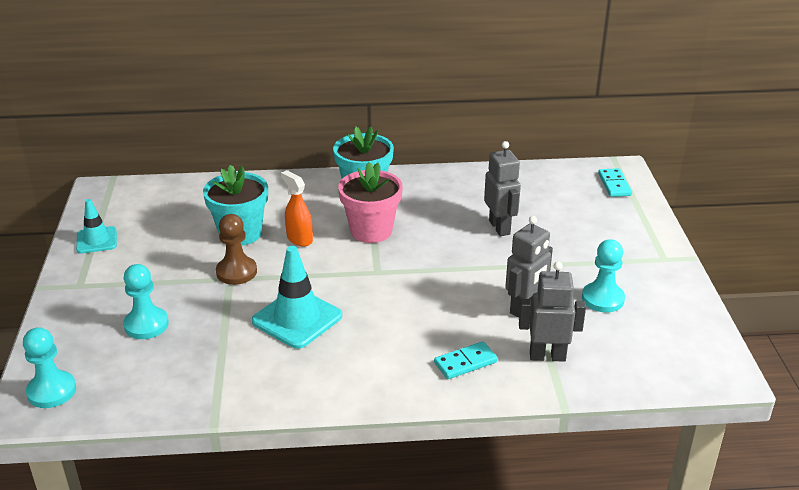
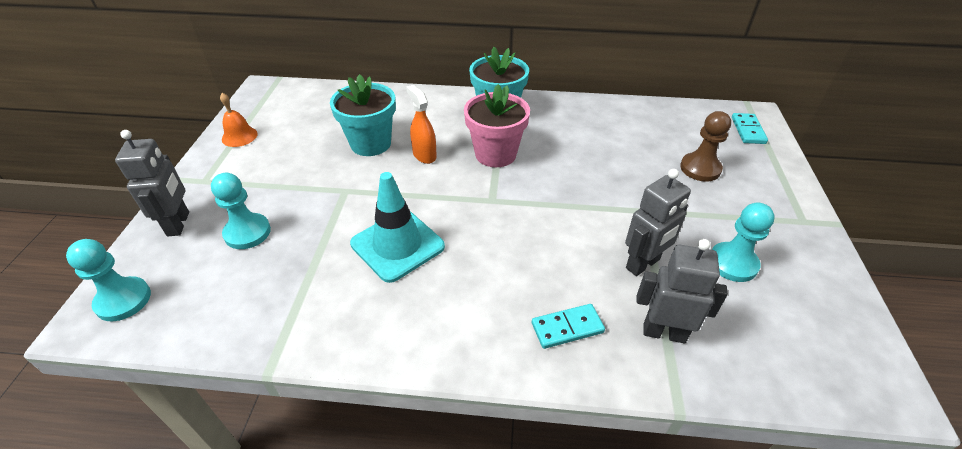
camera: 10 degrees right, 10 degrees up
turquoise traffic cone [76,199,117,254] -> orange bell [220,93,258,147]
brown pawn [216,214,257,285] -> brown pawn moved to [680,111,731,182]
grey robot [484,141,521,236] -> grey robot moved to [115,130,189,236]

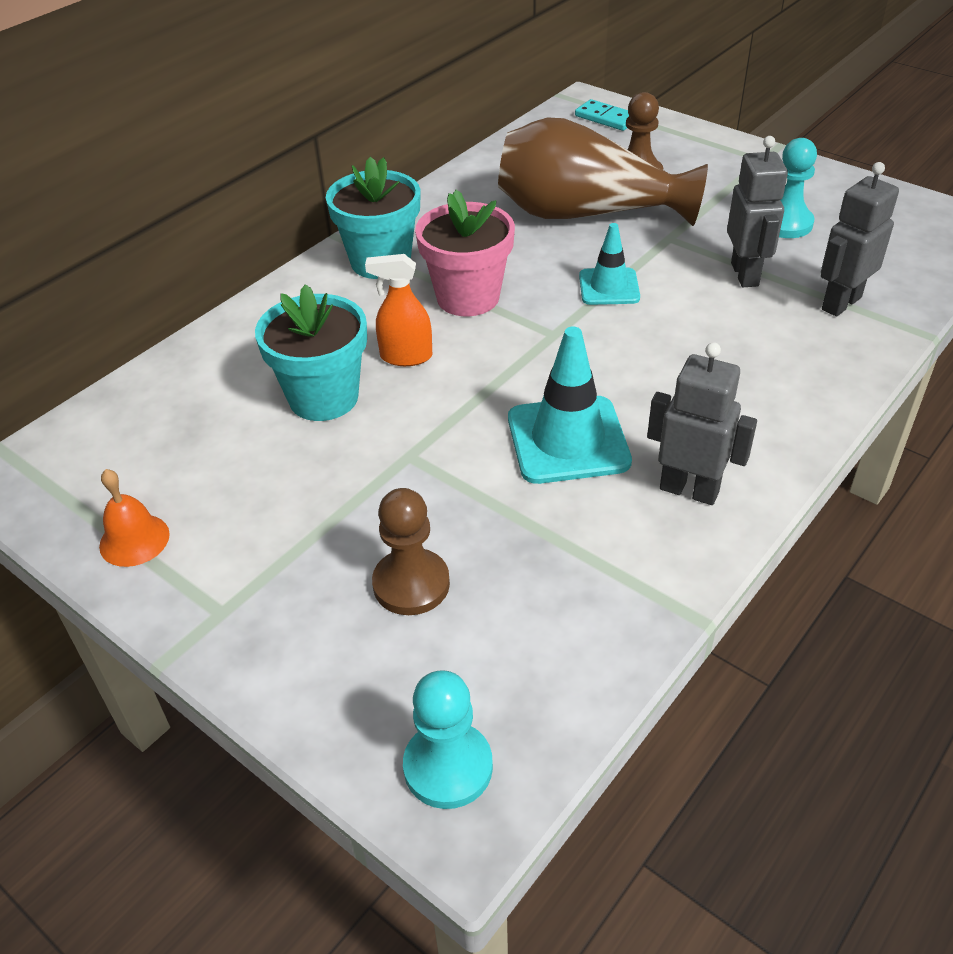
camera: 55 degrees left, 0 degrees up
grey robot [115,130,189,236] -> grey robot moved to [647,342,757,505]
turquoise pawn [211,173,271,249] -> brown pawn [372,488,450,615]
turquoise domino [532,304,605,349] -> none
none -> brown vase [498,118,708,226]
none -> turquoise traffic cone [579,223,640,305]

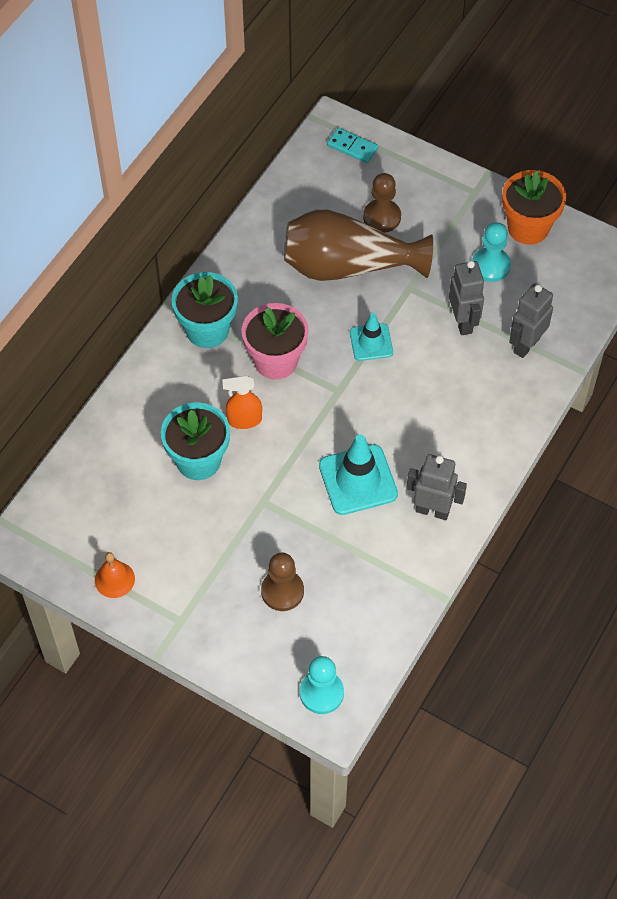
camera: 10 degrees left, 15 degrees up
none -> orange flower pot [502,170,566,245]

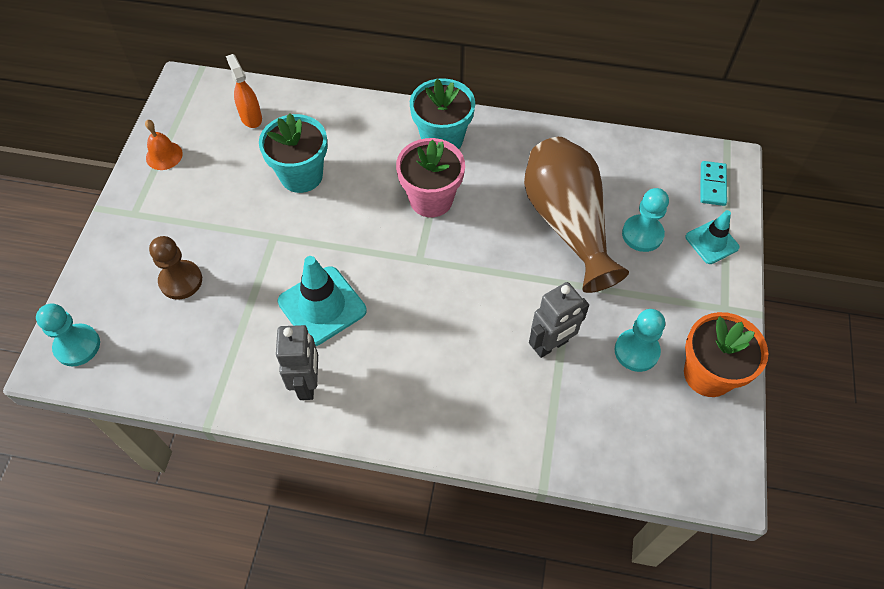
camera: 70 degrees right, 0 degrees up
orange spray bottle [222,376,262,429] -> orange spray bottle moved to [226,54,262,128]
turquoise traffic cone [350,313,393,361] -> turquoise traffic cone moved to [685,210,740,264]
brown pawn [363,173,401,233] -> turquoise pawn [622,188,669,252]
grey robot [509,283,553,358] -> none

